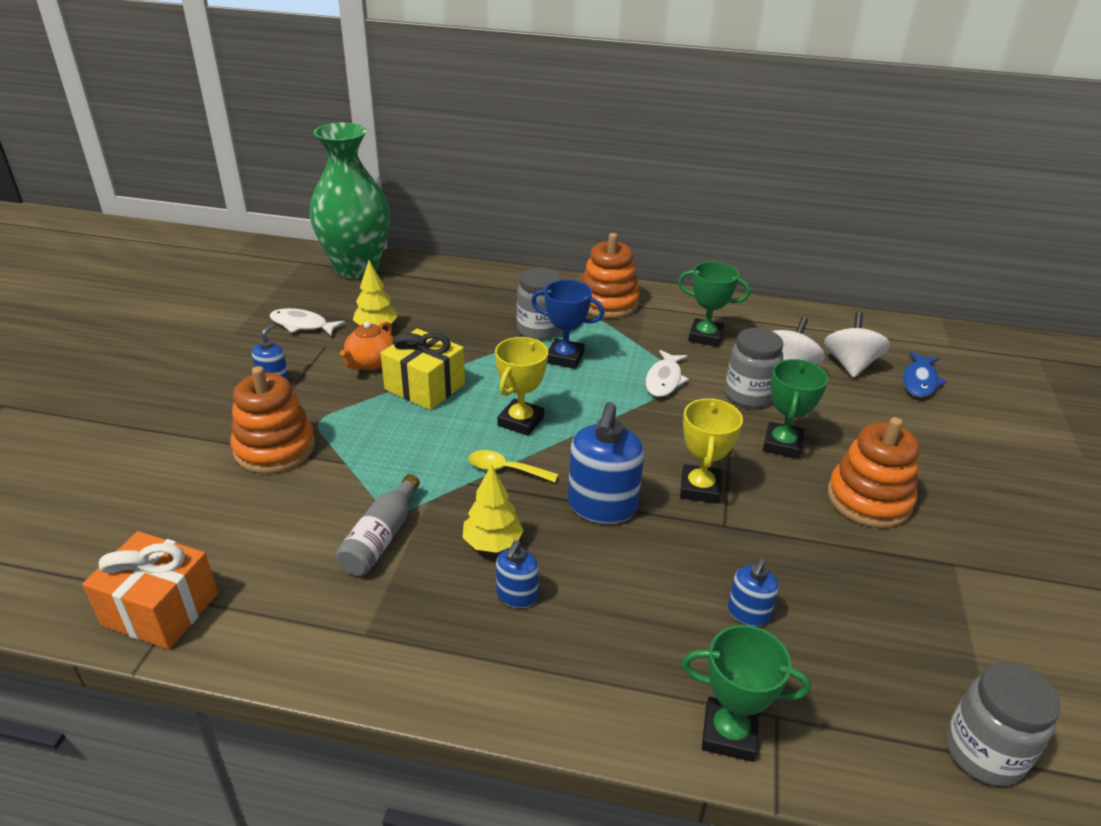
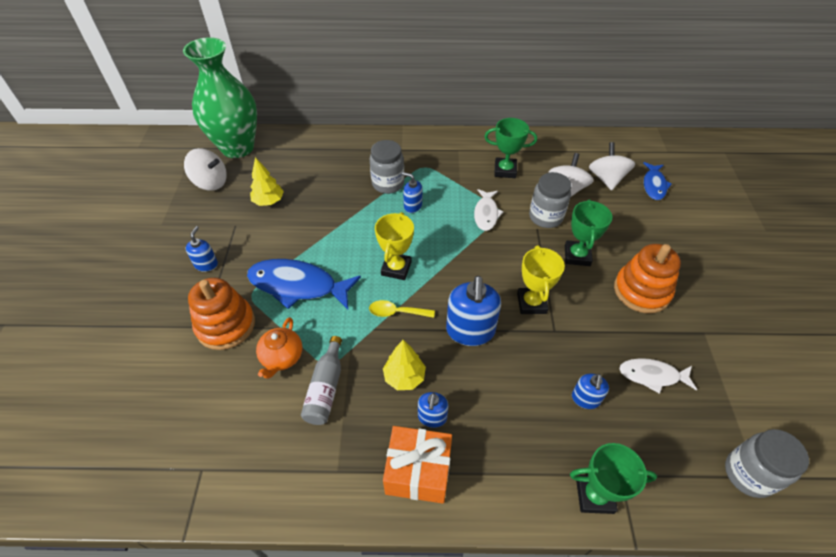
camera: 10 degrees left, 15 degrees up
orange gift [82,531,218,649] -> orange gift moved to [383,426,452,504]
white fish [270,308,345,336] -> white fish moved to [619,358,697,394]
orange teapot [340,321,393,370] -> orange teapot moved to [256,317,302,379]
yellow gift [381,329,465,410] -> none
blue trophy [531,280,605,369] -> blue soap dispenser [402,172,422,213]
orange stacking toy [582,233,640,318] -> none
none -> white spinning top [184,148,227,191]
none -> blue fish [247,259,361,309]

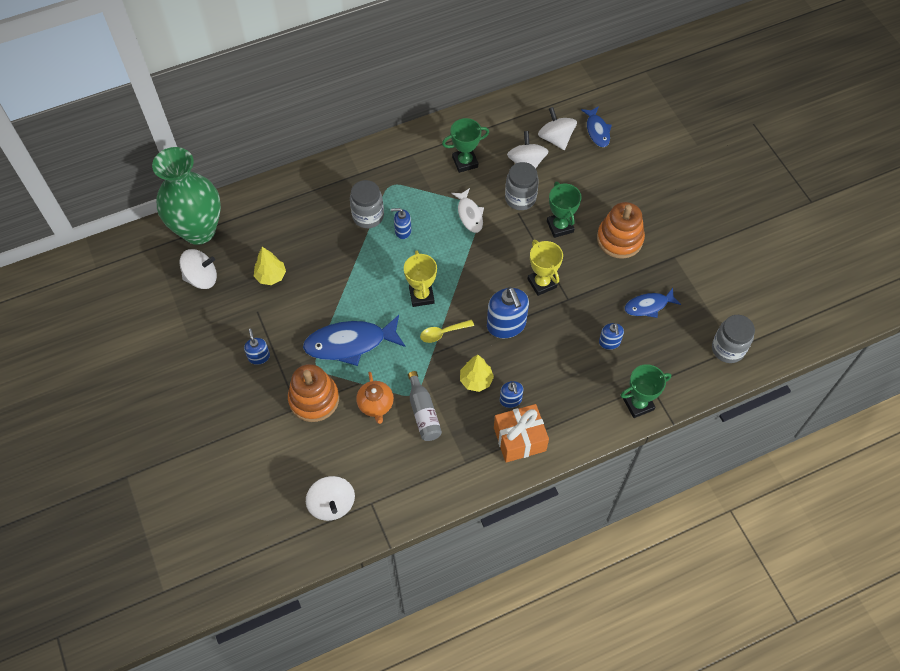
camera: 25 degrees left, 10 degrees up
white fish [619,358,697,394] -> blue fish [624,288,681,318]
none -> white spinning top [306,476,355,521]

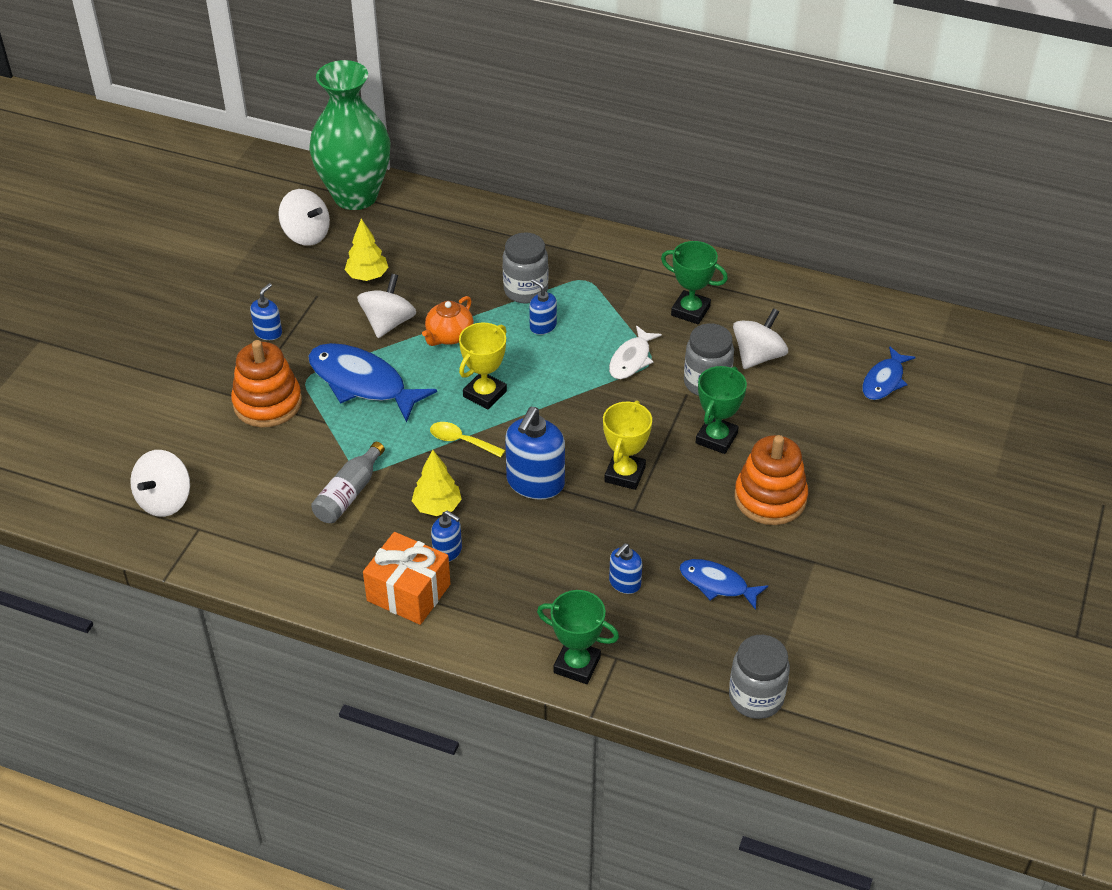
camera: 45 degrees right, 15 degrees down
orange teapot [356,372,394,424] -> orange teapot moved to [422,296,474,346]
blue soap dispenser [500,381,523,408] -> blue soap dispenser turned 90 degrees counterclockwise [431,511,462,562]
white spinning top [538,107,577,150] -> white spinning top moved to [357,274,416,338]

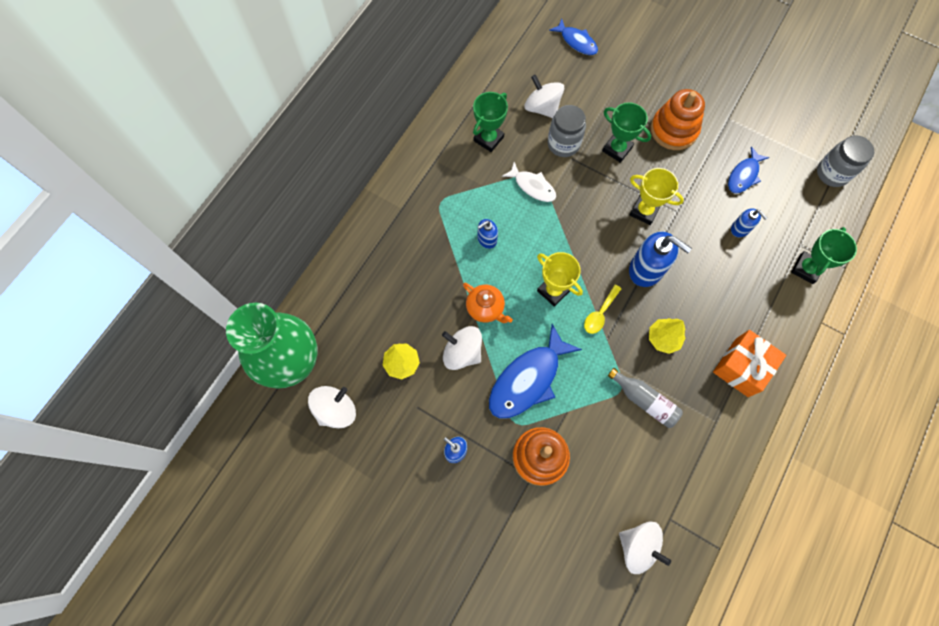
camera: 80 degrees left, 25 degrees up
blue soap dispenser [431,511,462,562] -> none
grey jar [503,232,548,303] -> none

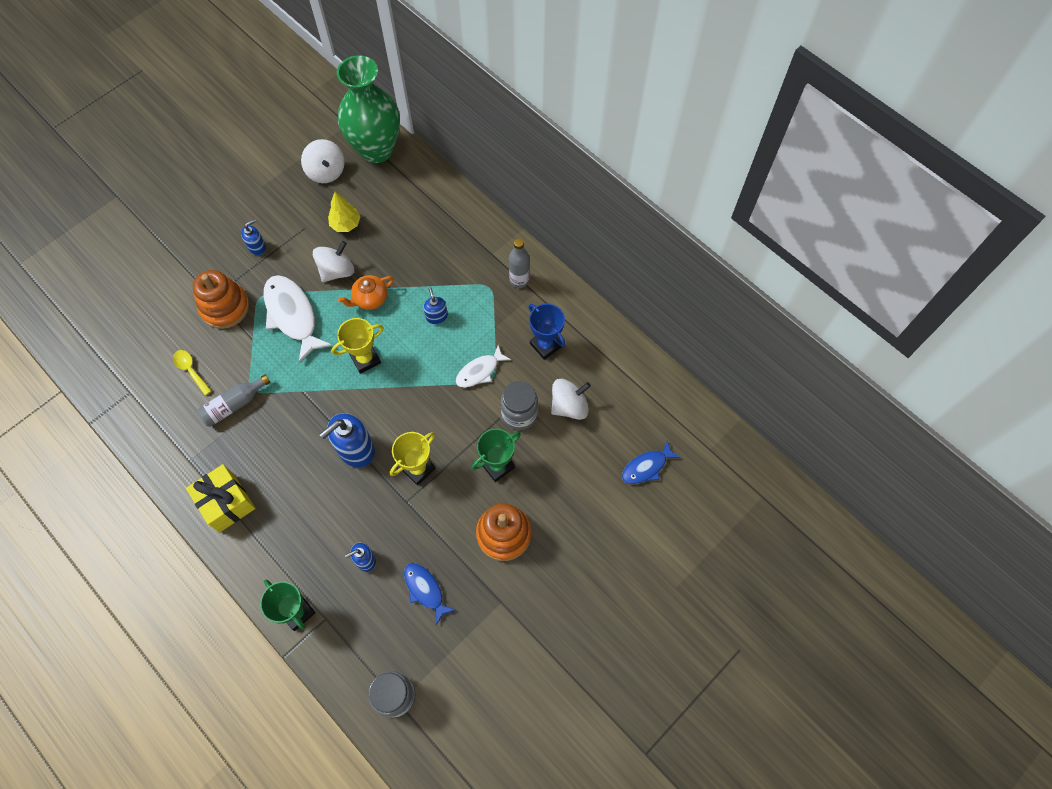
camera: 105 degrees right, 5 degrees down
green trophy [473,92,508,152] -> blue trophy [529,304,566,360]
blue fish [489,324,582,419] -> white fish [263,275,333,363]
yellow spoon [584,285,621,334] -> yellow spoon moved to [173,350,212,396]
white spinning top [619,522,671,574] -> none
yellow tree [649,318,685,354] -> none
orange gift [713,330,786,397] -> yellow gift [186,464,256,533]
none -> grey bottle [509,238,530,288]

